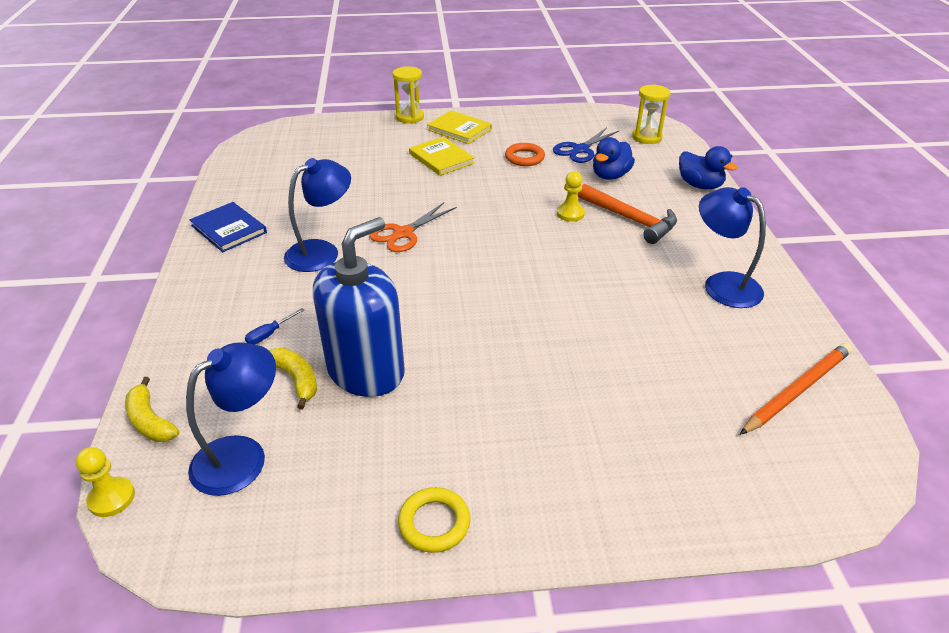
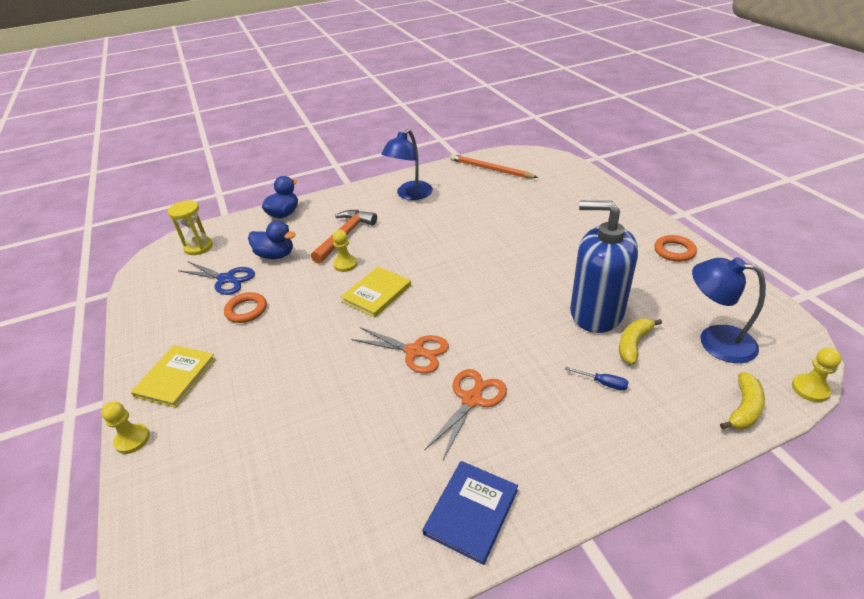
camera: 105 degrees left, 0 degrees up
blue lamp [284,158,351,272] -> orange scissors [424,369,507,460]
yellow hourglass [392,66,424,123] -> yellow pawn [101,402,150,454]
yellow ring [398,487,470,553] -> orange ring [654,235,697,262]
yellow book [409,137,475,176] -> yellow book moved to [341,267,411,317]

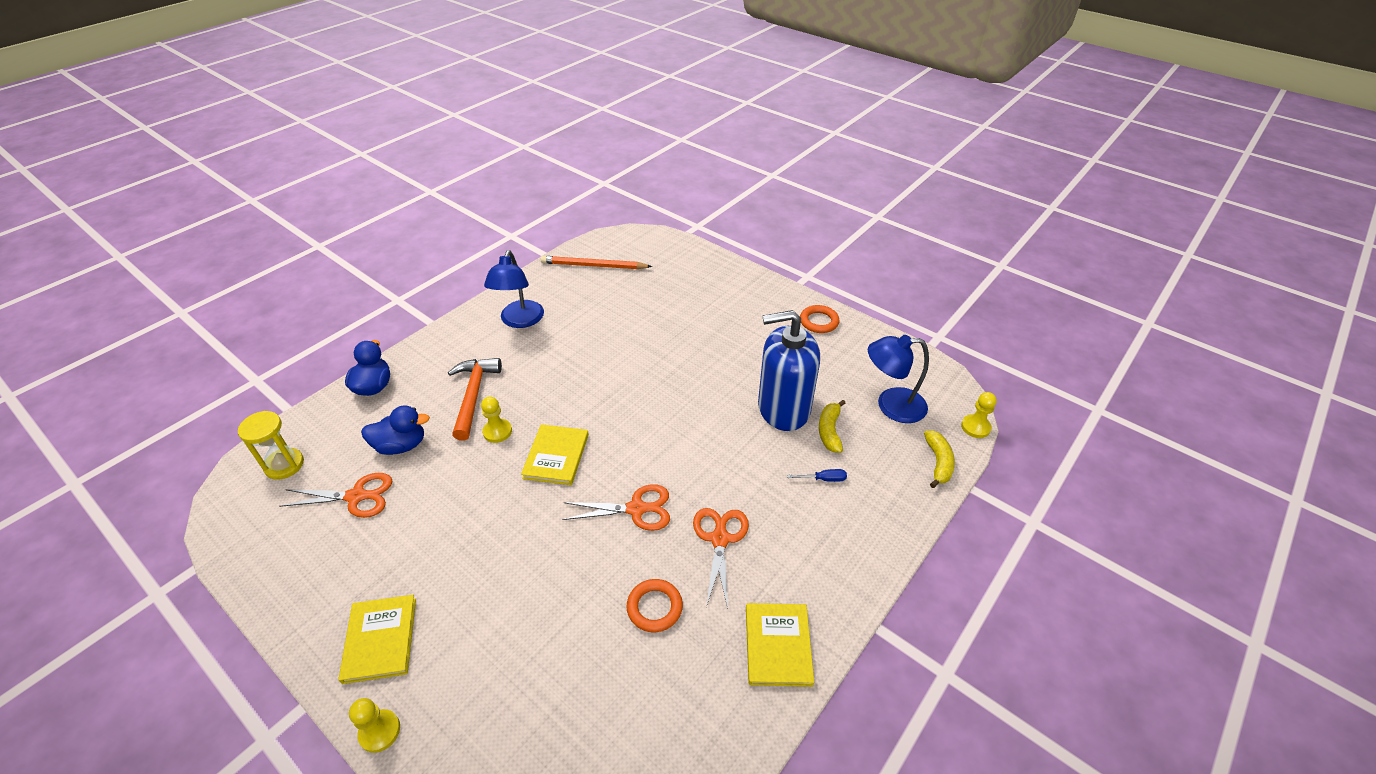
camera: 30 degrees left, 5 degrees up
blue scissors [178,262,255,295] -> orange scissors [279,473,392,518]
orange ring [224,292,267,323] -> orange ring moved to [626,579,683,632]
blue book [423,461,518,565] -> yellow book [746,603,814,687]

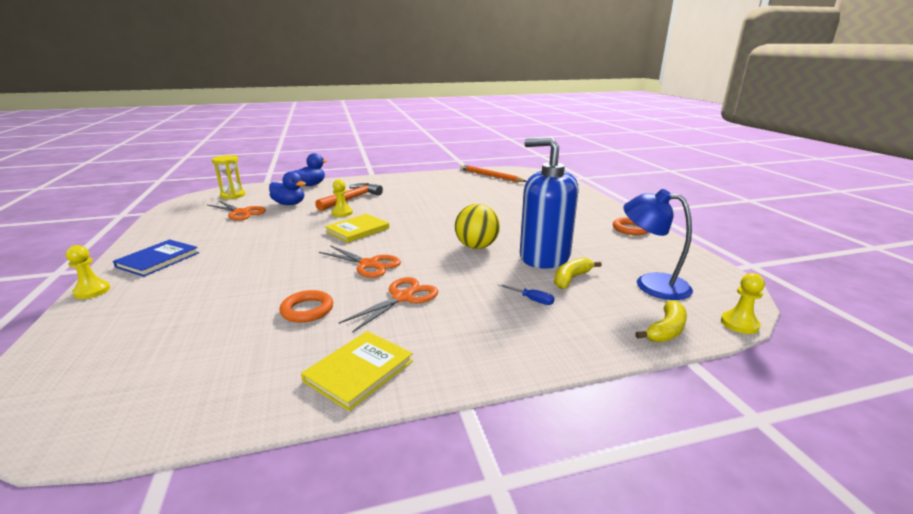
camera: 35 degrees right, 20 degrees down
yellow book [338,595,416,684] -> blue book [113,240,199,277]
blue lamp [484,250,544,328] -> none
none -> yellow ball [455,204,500,249]

